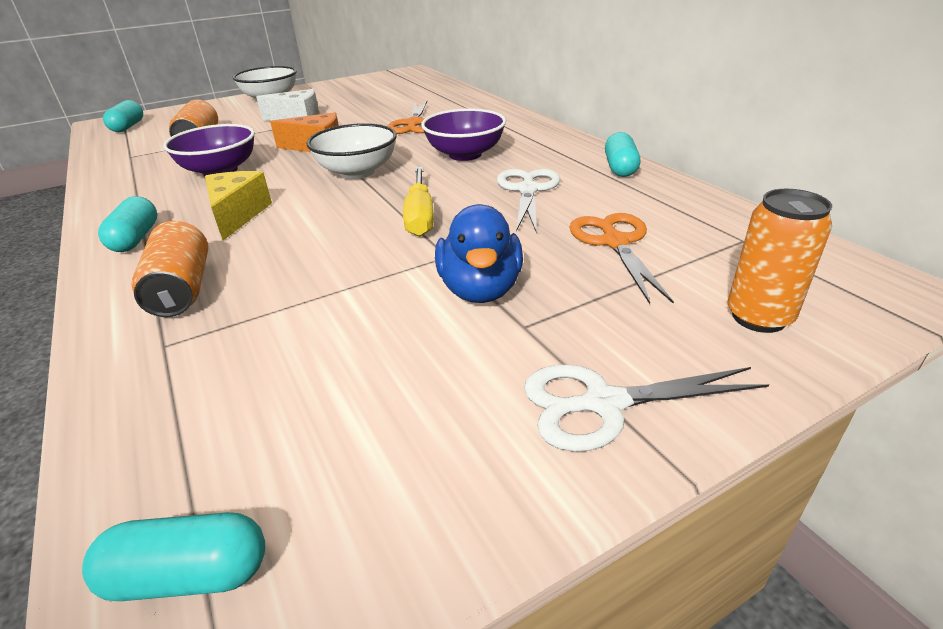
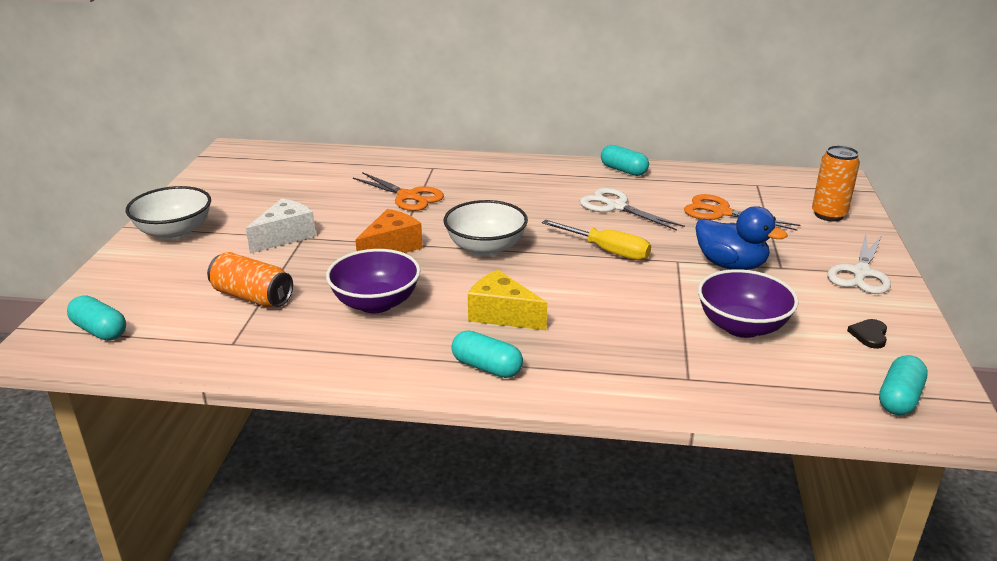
camera: 55 degrees left, 5 degrees down
orange can [132,221,208,317] -> none
purple bowl [421,108,506,161] -> purple bowl moved to [698,269,799,338]
none -> black heart [847,319,887,349]

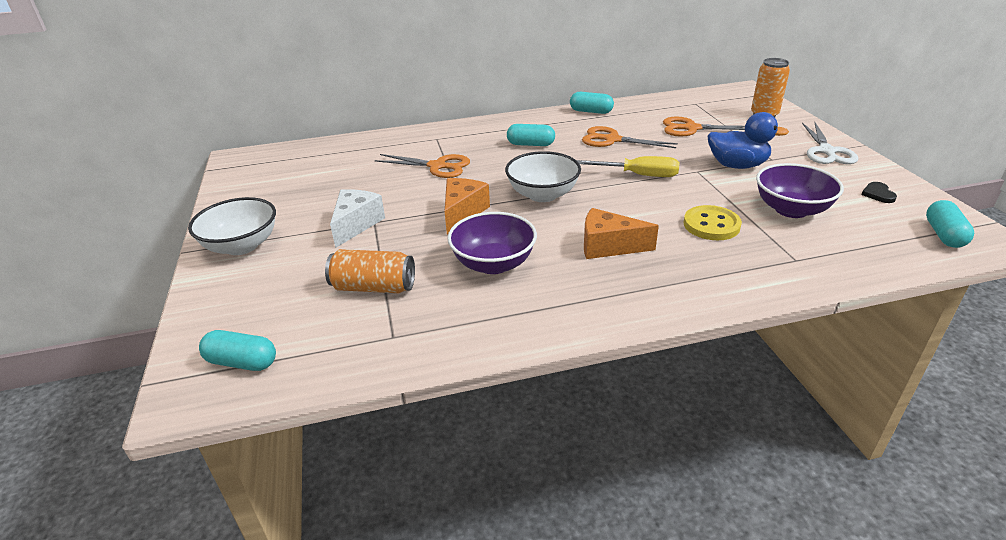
camera: 20 degrees left, 5 degrees up
turquoise capsule [451,330,523,378] -> turquoise capsule moved to [507,124,555,146]
yellow cheese [468,270,547,330] -> orange cheese [584,208,659,259]
white scissors [580,188,685,231] -> orange scissors [582,126,678,148]
none -> yellow button [684,205,742,240]

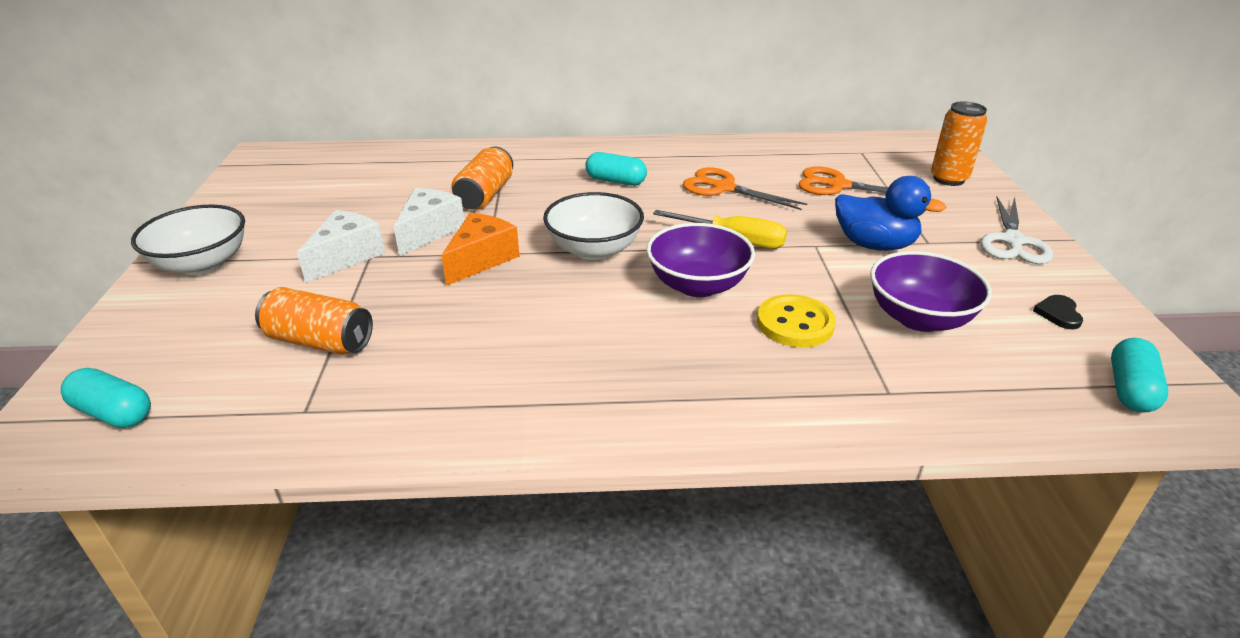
camera: 10 degrees right, 0 degrees up
orange scissors [375,154,470,178] -> orange can [451,146,513,210]
purple bowl [448,212,537,274] -> purple bowl moved to [647,223,755,297]
turquoise capsule [570,92,614,114] -> none
orange cheese [584,208,659,259] -> none
none -> white cheese [394,188,464,256]

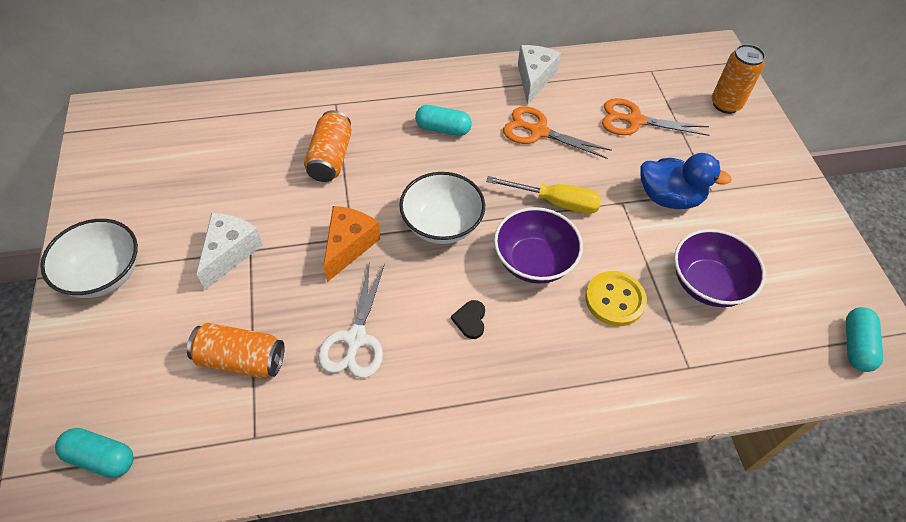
camera: 10 degrees left, 20 degrees up
white cheese [394,188,464,256] -> white cheese moved to [518,45,561,105]
white scissors [980,197,1053,264] -> white scissors moved to [318,263,385,378]
black heart [1033,295,1083,329] -> black heart moved to [451,300,485,339]

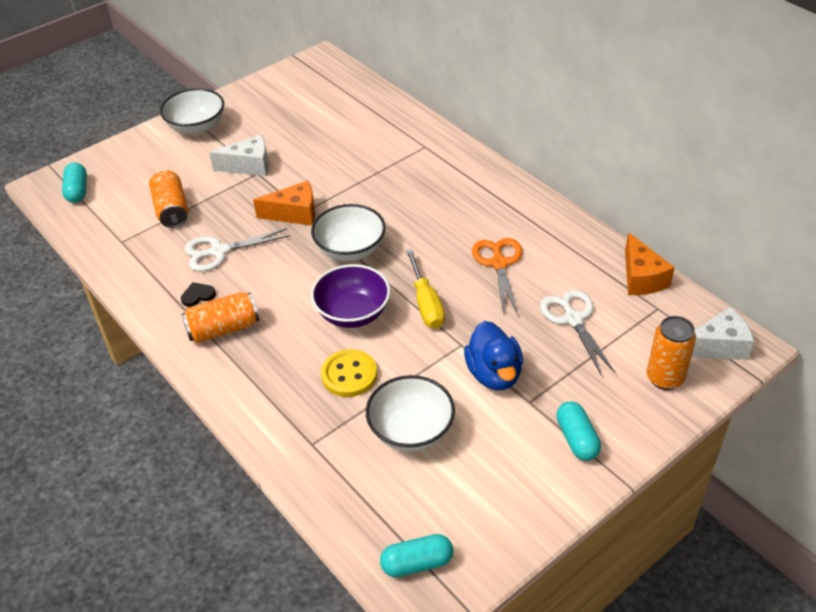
camera: 65 degrees right, 10 degrees down
orange can [304,110,352,182] -> orange can moved to [182,292,259,343]
turquoise capsule [415,105,472,136] -> turquoise capsule moved to [556,401,601,461]
black heart [451,300,485,339] -> black heart moved to [181,282,216,307]
white cheese [518,45,561,105] -> white cheese moved to [691,307,754,360]
orange scissors [602,98,709,136] -> white scissors [540,290,616,376]
purple bowl [674,229,766,307] -> white bowl [366,375,455,452]
none -> orange cheese [625,232,675,295]

